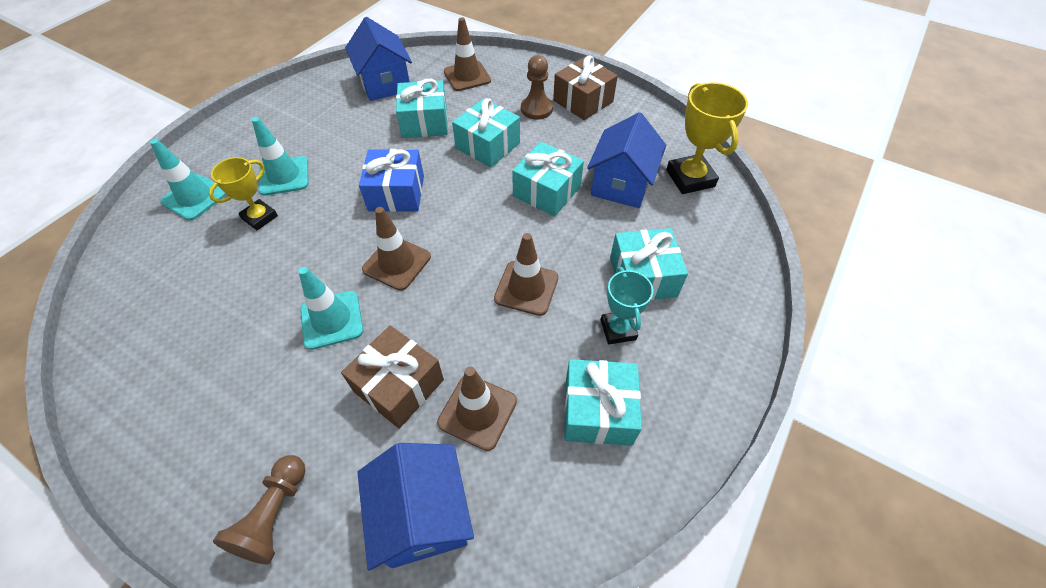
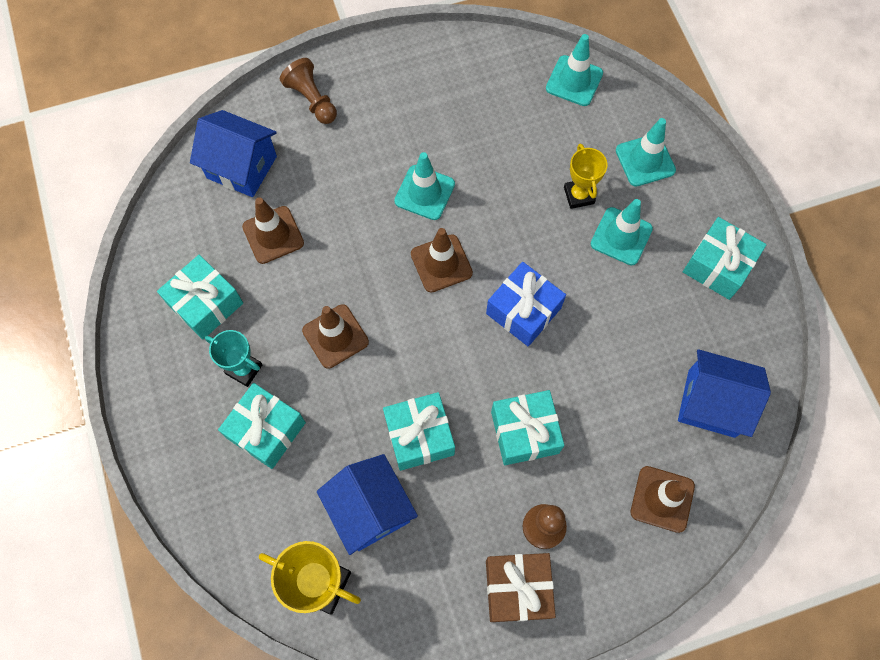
camera: 130 degrees right, 15 degrees up
brown gift [341,325,444,429] -> none
turquoise gift [396,79,448,138] -> turquoise gift moved to [683,217,767,300]
none -> turquoise traffic cone [546,34,603,106]

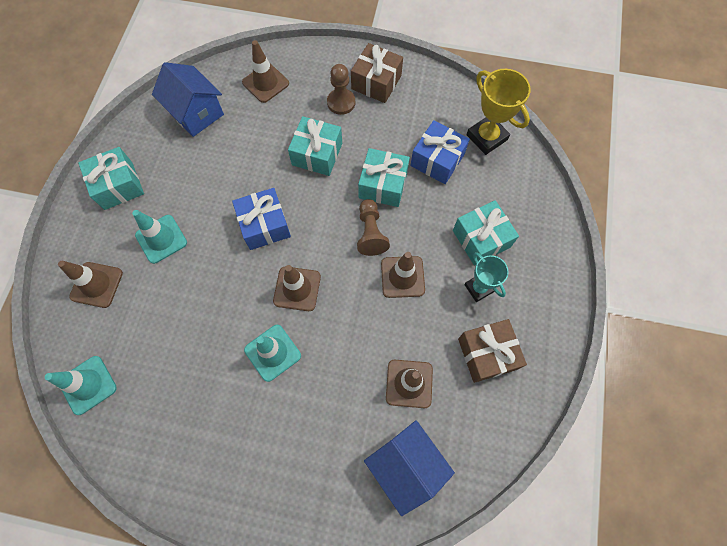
camera: 150 degrees left, 0 degrees up
turquoise gift [157,255,243,340] -> brown gift [458,319,527,383]
brown pawn [280,58,337,124] -> brown pawn moved to [357,199,390,256]
blue house [317,454,418,555] -> blue gift [410,120,470,184]
yellow trophy [564,144,608,209] -> none
turquoise traffic cone [616,118,676,187] -> brown traffic cone [58,261,123,308]

